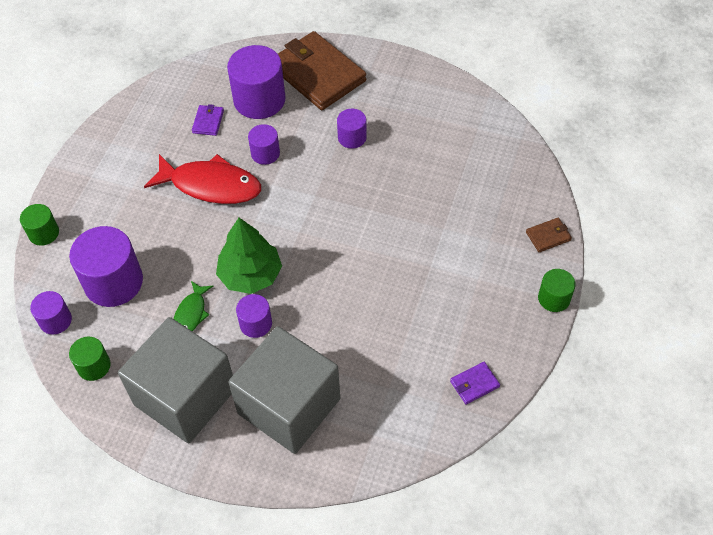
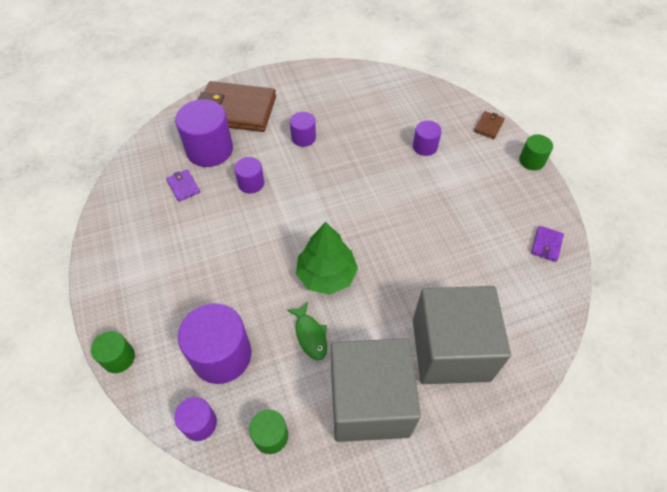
camera: 40 degrees left, 0 degrees up
red fish [144,154,261,204] -> none
purple cylinder [236,294,272,338] -> purple cylinder moved to [413,120,442,156]

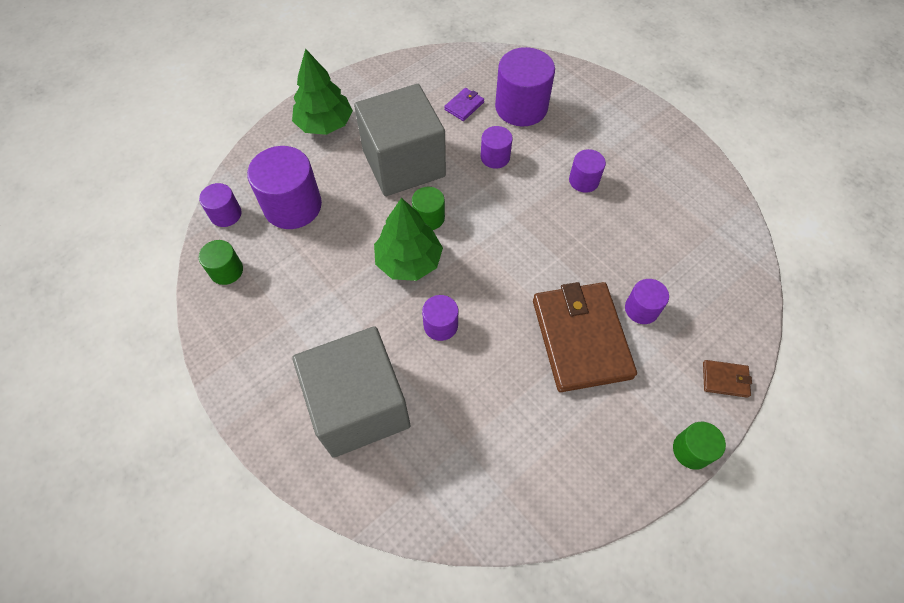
camera: 70 degrees right, 5 degrees up
green cylinder [91,331,135,373] -> green cylinder moved to [412,187,445,230]
brown wallet [198,81,276,132] -> brown wallet moved to [533,282,637,392]
green fish [287,302,327,360] -> none
grey cube [331,338,421,442] -> grey cube moved to [354,84,446,196]
purple wallet [531,226,564,262] -> none
none -> green tree [292,49,353,135]
none -> purple cylinder [422,295,458,341]

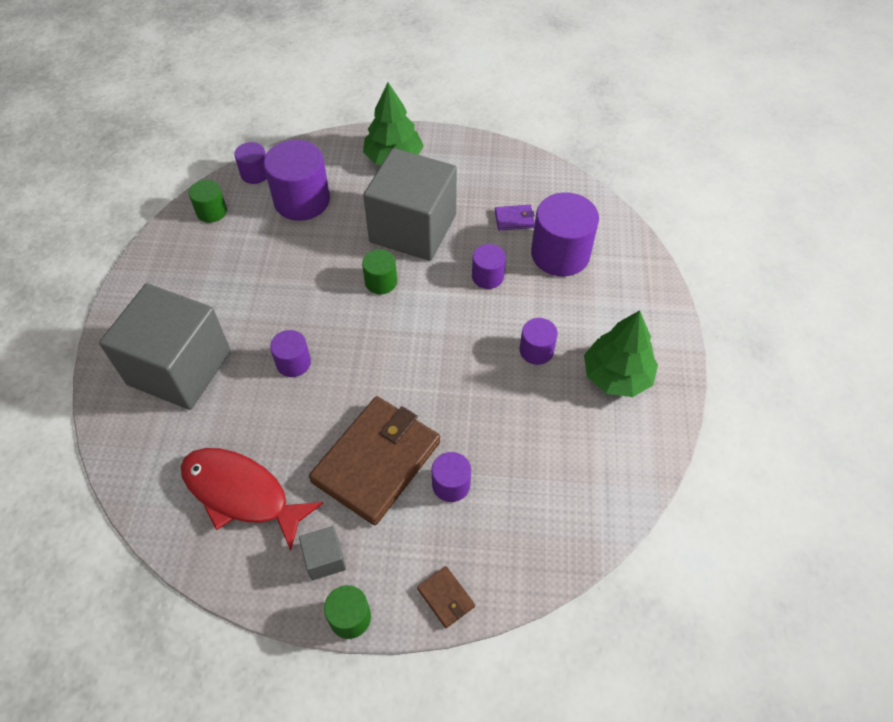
camera: 45 degrees right, 5 degrees down
green tree [374,198,443,281] -> green tree moved to [584,310,658,397]
none -> red fish [181,448,323,551]
none -> grey cube [299,526,346,580]

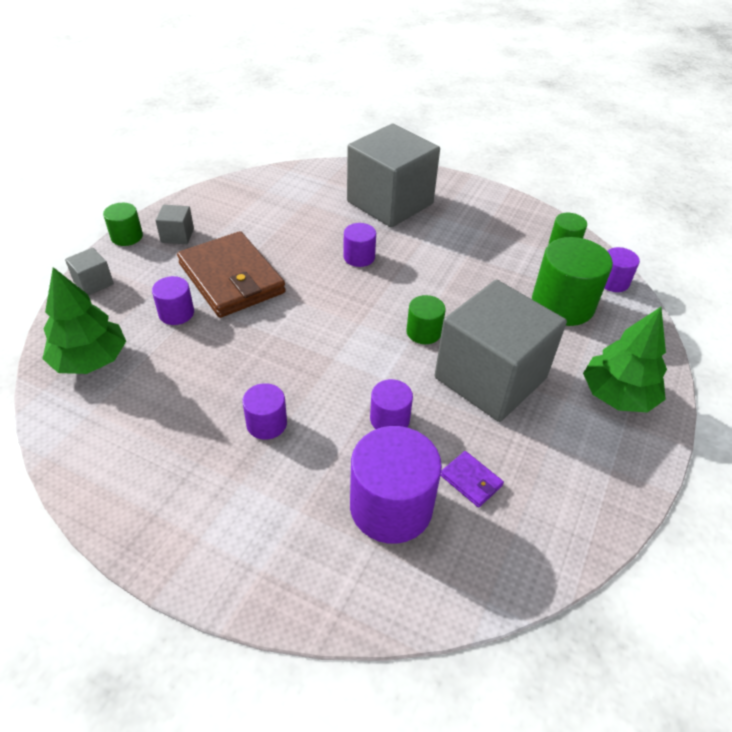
camera: 110 degrees right, 10 degrees down
red fish [181,448,323,551] -> none
purple cylinder [264,140,330,221] -> green cylinder [532,237,613,326]
brown wallet [417,566,475,628] -> grey cube [65,248,114,296]
purple wallet [495,205,535,231] -> purple wallet turned 60 degrees counterclockwise [441,451,504,508]
green tree [584,310,658,397] -> green tree moved to [42,267,126,374]

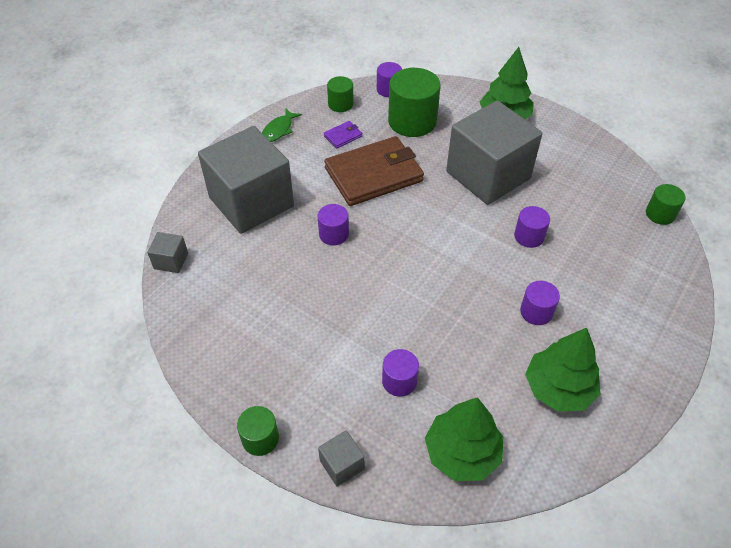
camera: 80 degrees left, 5 degrees up
grey cube [156,205,194,244] -> grey cube moved to [147,232,188,273]
brown wallet [177,231,286,318] -> brown wallet moved to [324,136,424,206]
purple cylinder [350,426,442,544] -> none
green cylinder [406,295,446,344] -> green cylinder moved to [646,184,686,225]
purple wallet [441,451,504,508] -> purple wallet moved to [324,121,362,149]
none -> green fish [262,109,302,142]
none -> green tree [525,328,601,412]

